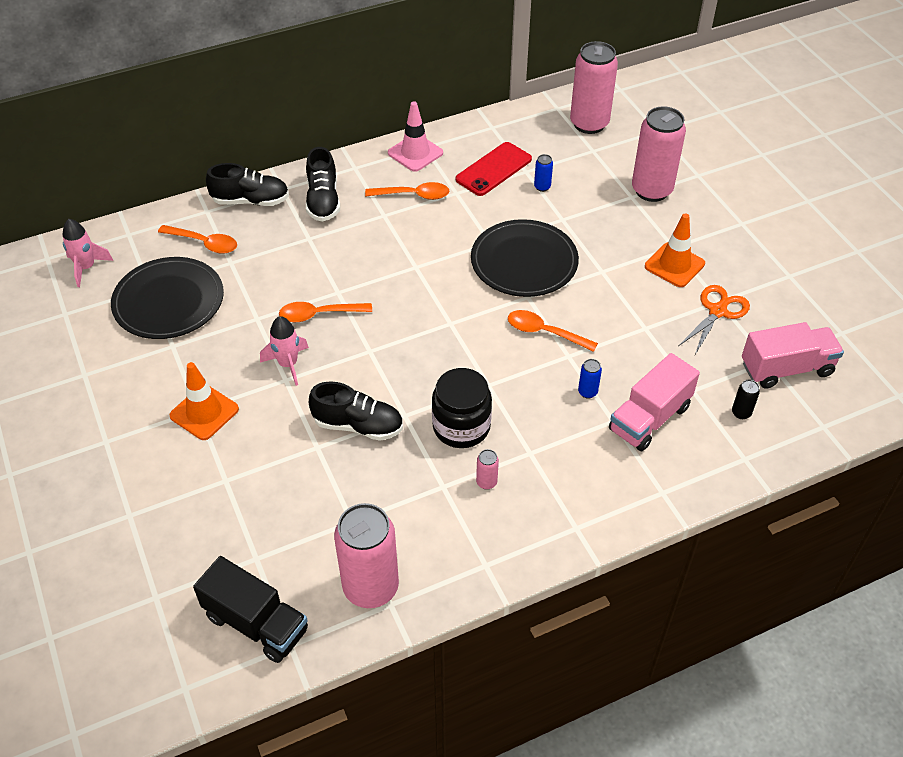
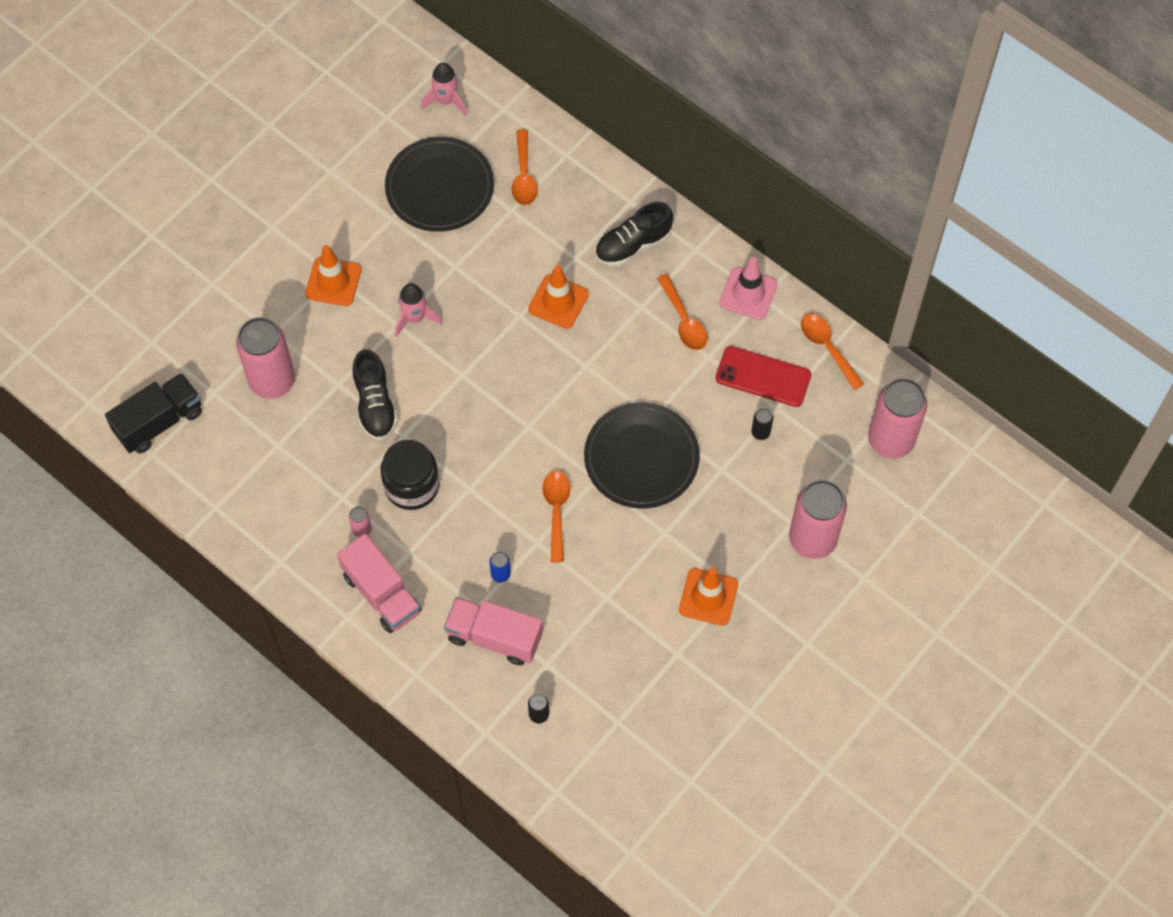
camera: 65 degrees right, 15 degrees up
black truck [193,556,308,663] -> black truck turned 135 degrees counterclockwise [105,373,202,454]
black shoe [206,163,289,206] -> none
orange spoon [279,302,372,322] -> orange spoon moved to [801,314,864,390]
pink can [334,503,399,608] -> pink can moved to [236,317,295,399]
blue can [534,154,553,192] -> black can [751,408,773,440]
orange scissors [678,285,750,354] -> none
pink truck [742,322,844,389] -> pink truck moved to [337,534,422,633]
none -> orange traffic cone [528,265,589,329]

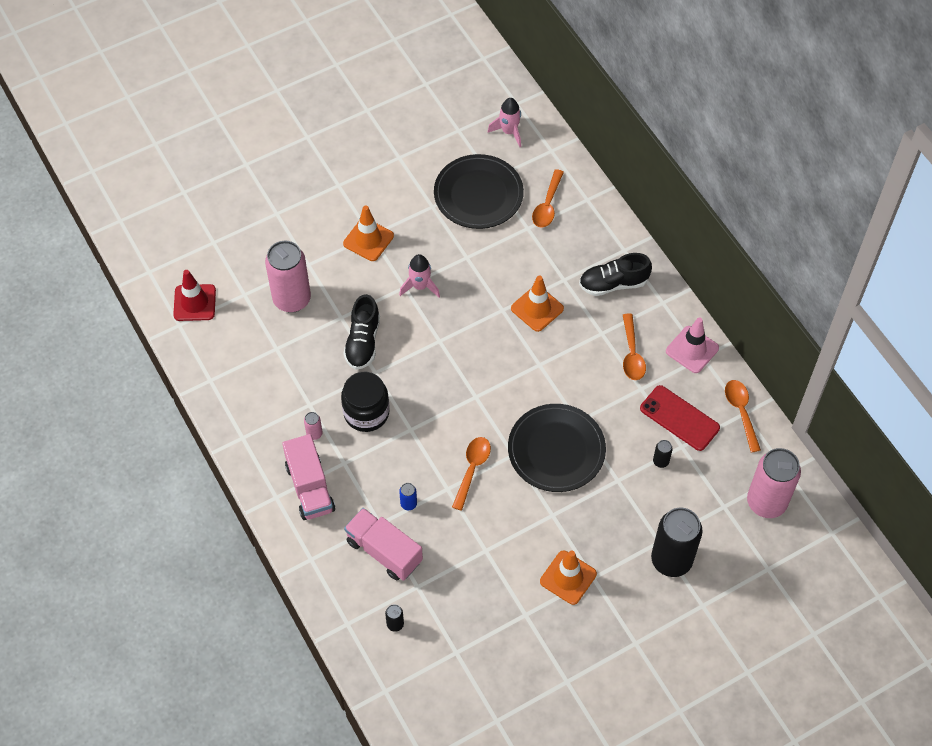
camera: 20 degrees right, 5 degrees down
black truck [105,373,202,454] -> red traffic cone [173,270,216,321]
pink can [789,480,847,559] -> black can [651,508,703,577]

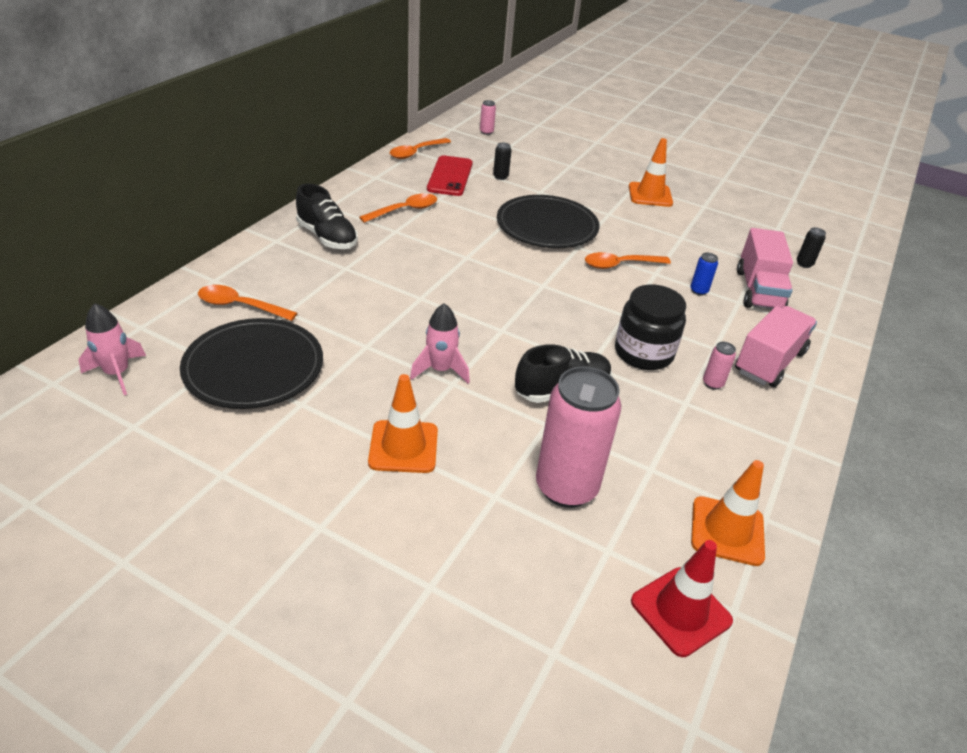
camera: 125 degrees left, 20 degrees down
orange traffic cone [511,275,564,332] -> orange traffic cone moved to [691,460,765,566]
orange spoon [532,169,564,227] -> orange spoon turned 150 degrees counterclockwise [198,285,297,321]
black can [651,508,703,577] -> none
pink traffic cone [666,317,719,373] -> none
pink can [747,448,801,518] -> pink can [480,100,496,135], size x0.40

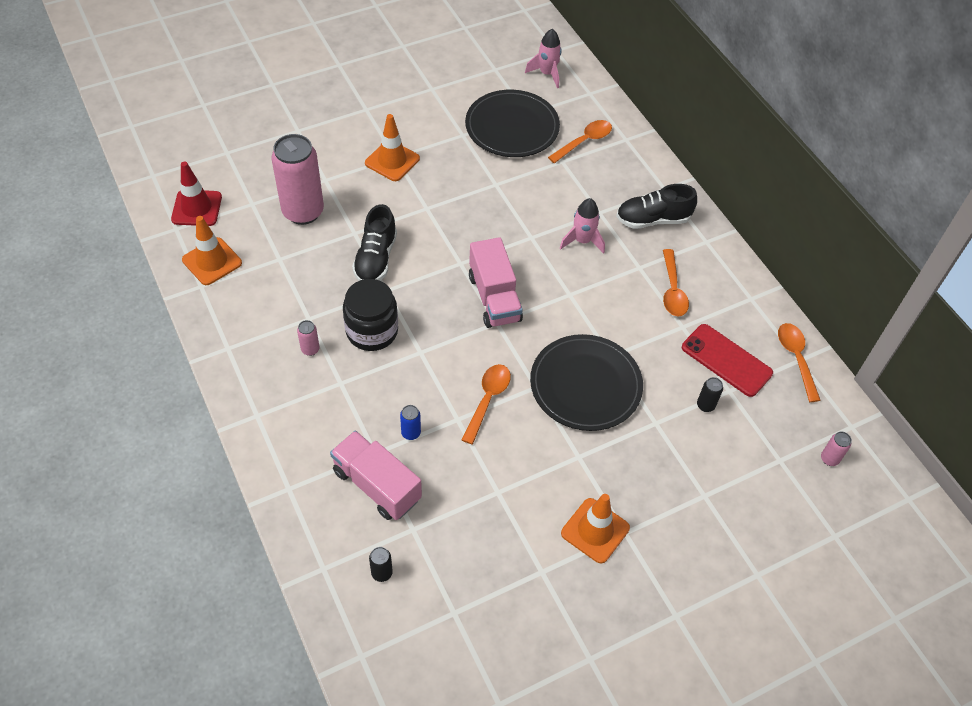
camera: 125 degrees right, 15 degrees up
pink rocket [410,303,470,384] -> pink rocket moved to [560,198,605,254]
pink truck [735,306,817,387] -> pink truck moved to [469,237,523,328]

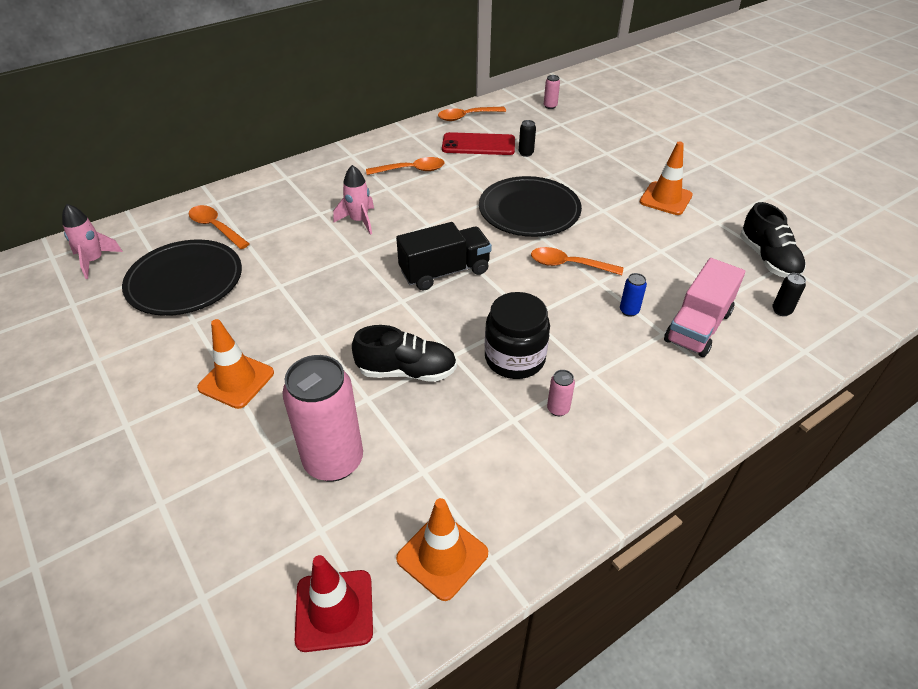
camera: 95 degrees left, 10 degrees down
pink truck [469,237,523,328] -> black truck [396,222,492,290]
black shoe [616,184,697,229] -> black shoe moved to [740,202,806,278]
red phone [682,324,773,397] -> red phone turned 60 degrees clockwise [442,132,515,155]

